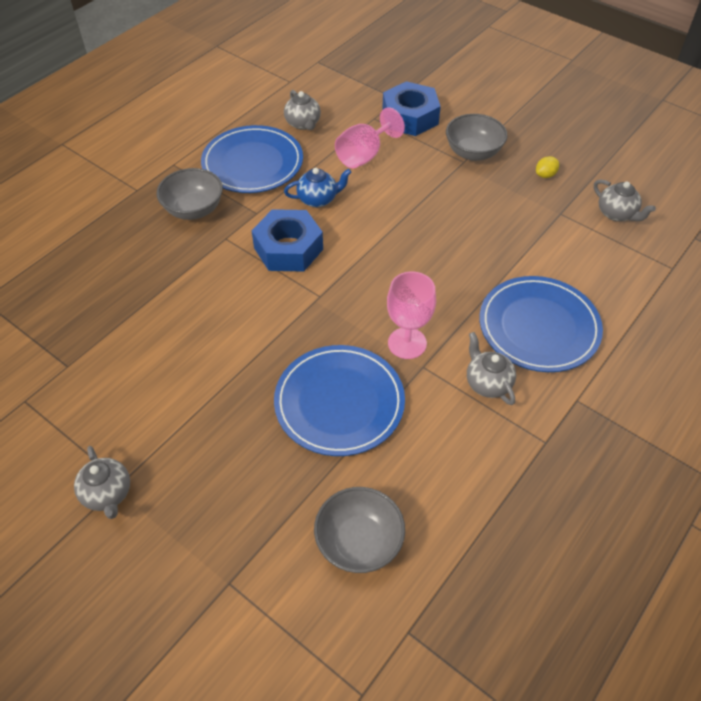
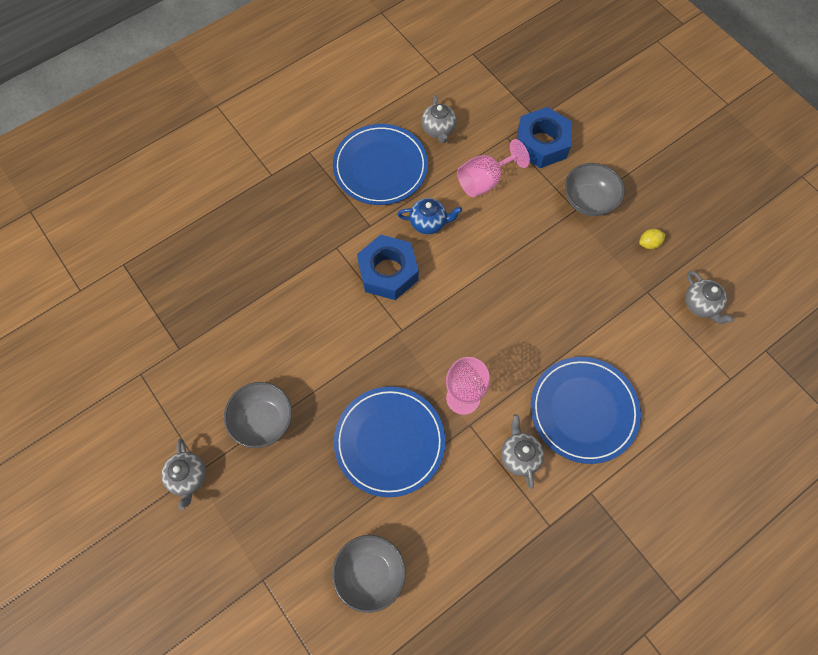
camera: 15 degrees right, 15 degrees up
grey bowl [157,168,223,220] -> grey bowl moved to [224,382,292,448]

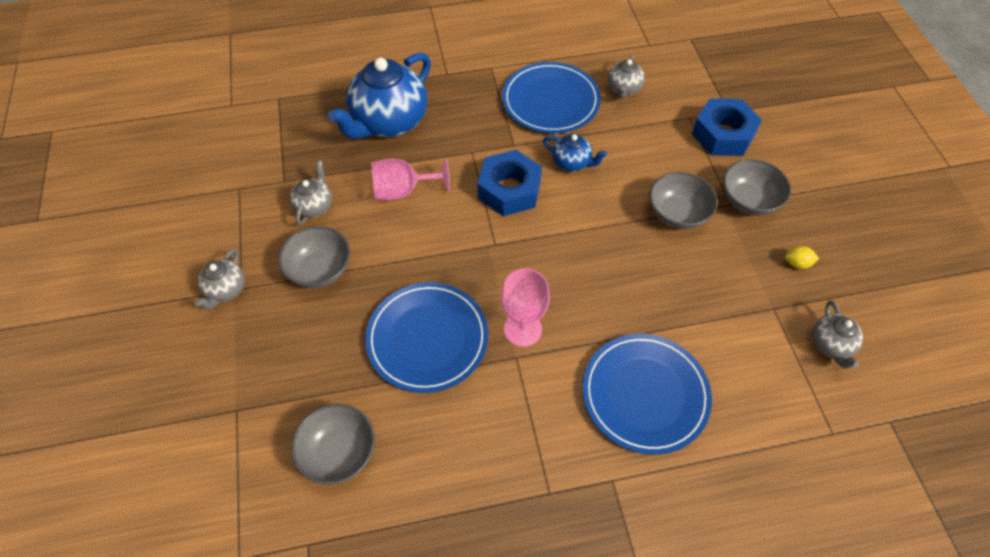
camera: 25 degrees right, 10 degrees down
pink goblet [457,139,530,197] -> pink goblet moved to [371,158,450,200]
grey teapot [501,414,544,489] -> grey teapot moved to [290,160,332,225]
none -> blue teapot [328,52,431,139]
none -> grey bowl [649,172,718,229]

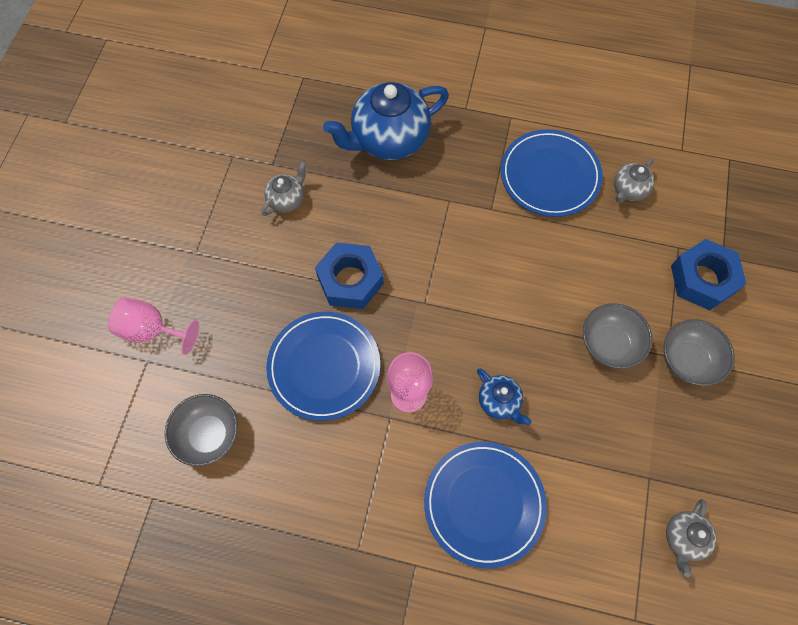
camera: 25 degrees right, 10 degrees up
grey teapot [195,248,245,310] -> none
grey bowl [278,226,350,288] -> none
pink goblet [371,158,450,200] -> pink goblet moved to [108,297,199,355]
blue nut [477,150,542,216] -> blue nut moved to [315,243,384,309]
blue teapot [543,134,607,172] -> blue teapot moved to [477,368,531,425]
yellow lemon [785,246,819,269] -> none

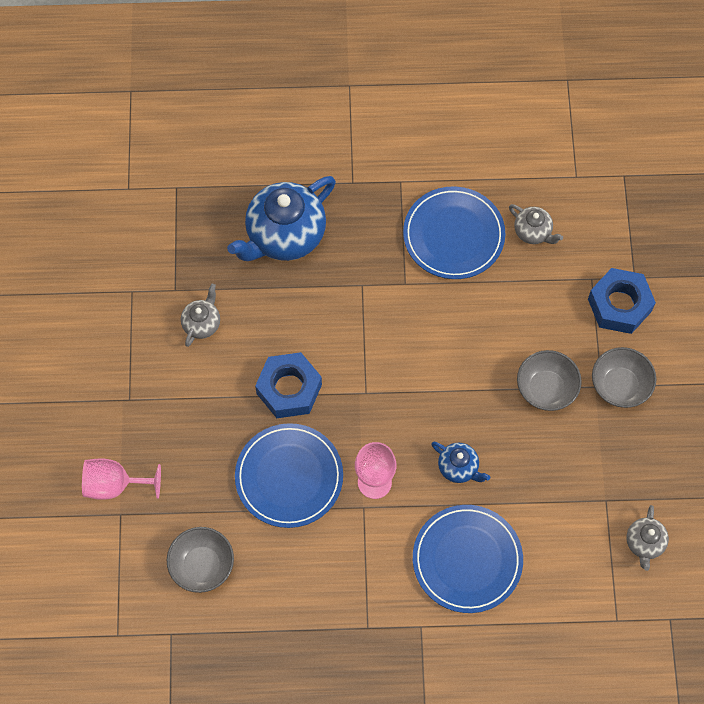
camera: 15 degrees left, 0 degrees up
grey teapot [614,158,654,203] -> grey teapot turned 75 degrees counterclockwise [509,204,563,244]

